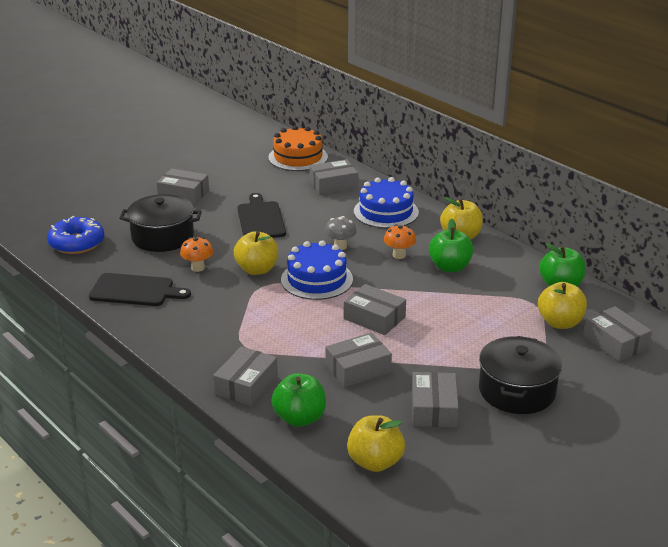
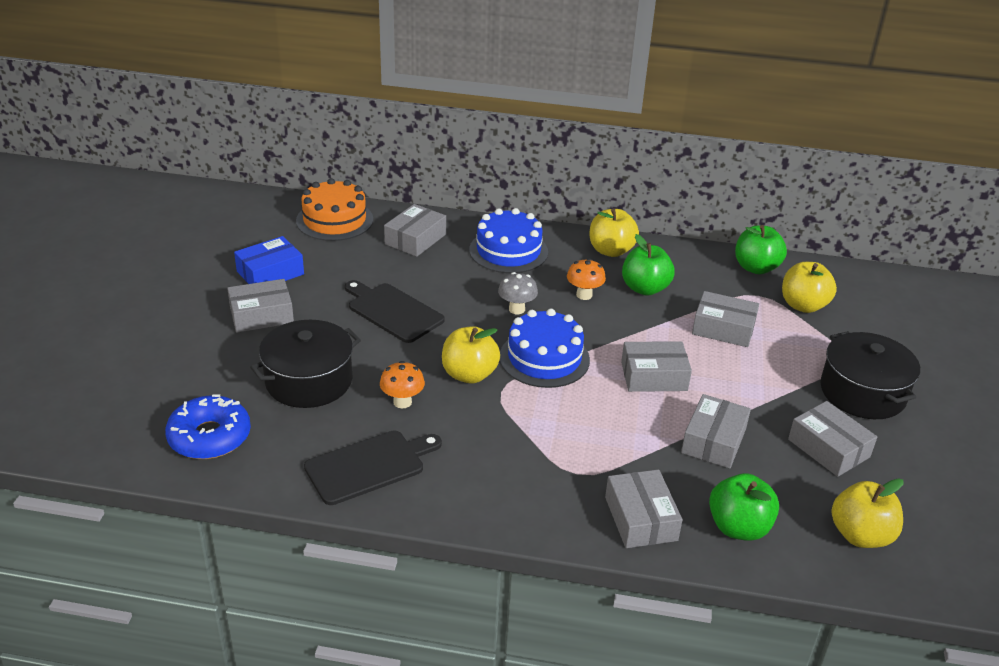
camera: 40 degrees left, 5 degrees up
grey box [584,306,652,362] -> grey box moved to [692,291,759,347]
none -> blue box [234,236,304,284]

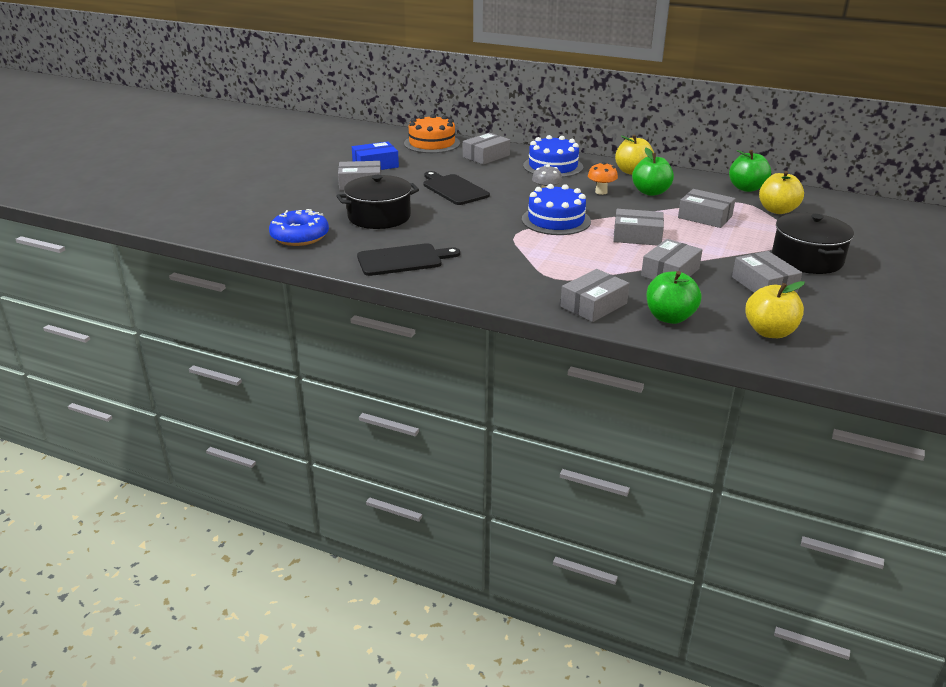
camera: 15 degrees right, 5 degrees down
orange mushroom [380,361,425,408] -> none
yellow apple [442,326,500,384] -> none
grey box [605,469,683,548] -> grey box turned 45 degrees clockwise [561,269,630,322]

